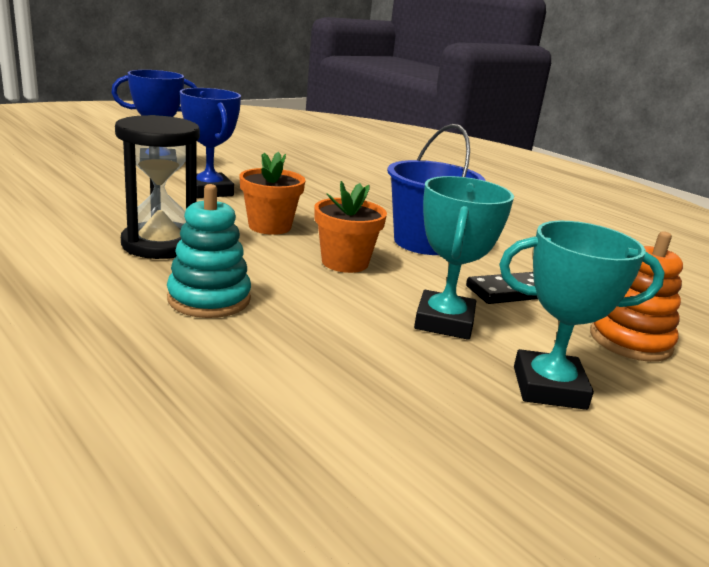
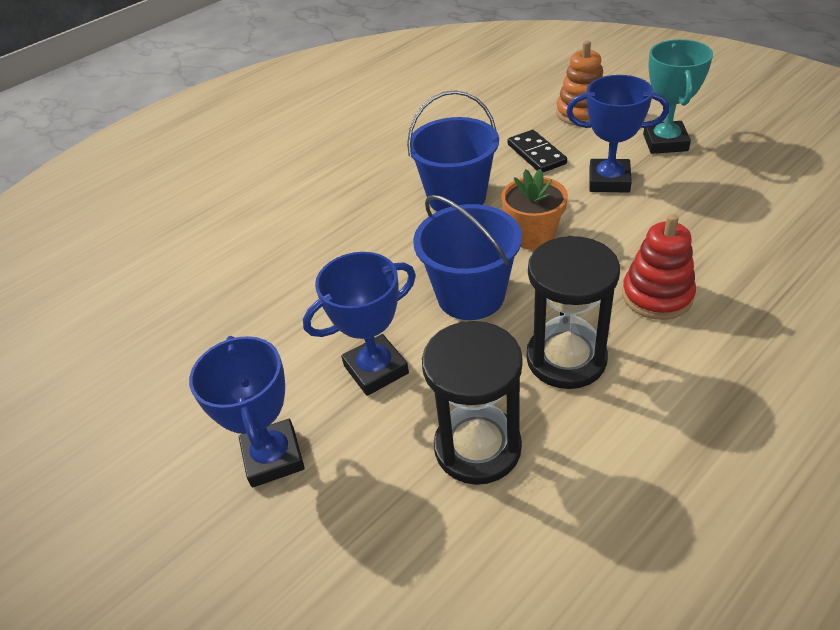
camera: 85 degrees left, 20 degrees up
turquoise stacking toy [167,184,251,318] -> red stacking toy [622,214,696,320]
orange flower pot [239,152,305,235] -> blue bucket [413,195,522,320]
turquoise trophy [414,176,514,340] -> blue trophy [566,75,669,193]
none -> black hourglass [422,321,523,485]

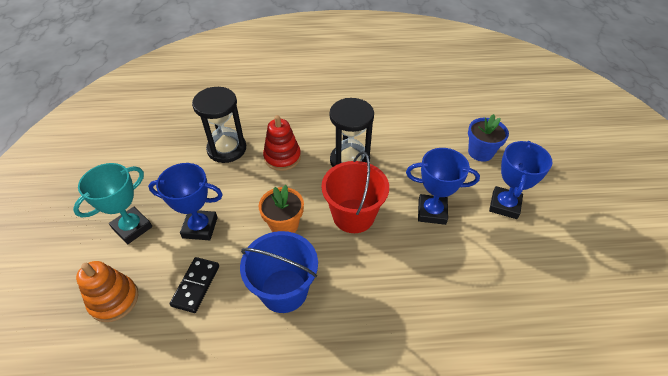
camera: 145 degrees left, 5 degrees up
blue bucket [413,195,522,320] -> red bucket [321,151,389,233]
black hourglass [422,321,523,485] -> black hourglass moved to [192,87,246,163]
blue trophy [566,75,669,193] -> blue trophy turned 45 degrees counterclockwise [148,163,223,240]
none -> blue flower pot [468,114,509,162]

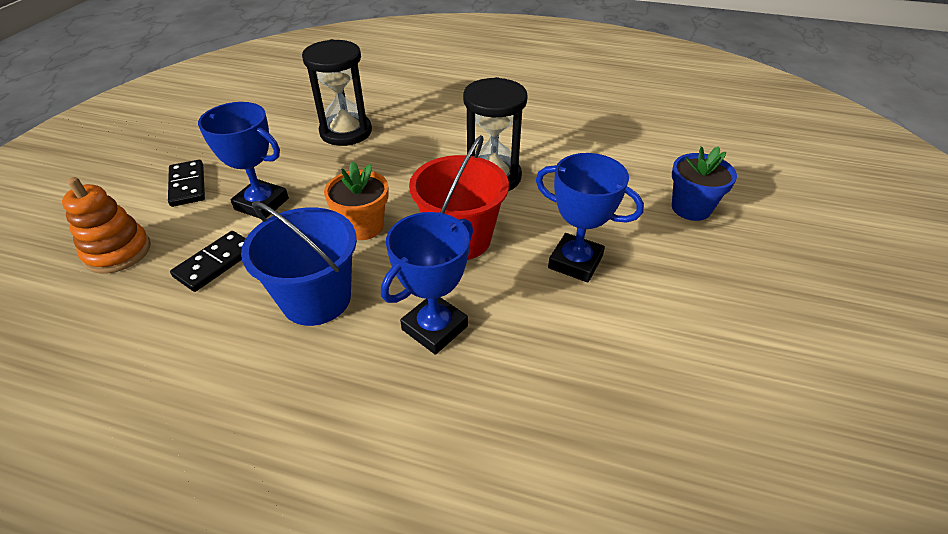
camera: 20 degrees right, 5 degrees down
turquoise trophy [73,163,152,244] -> black domino [168,160,205,207]
red stacking toy [263,115,301,171] -> none
blue trophy [489,141,552,219] -> blue trophy moved to [381,212,473,355]

